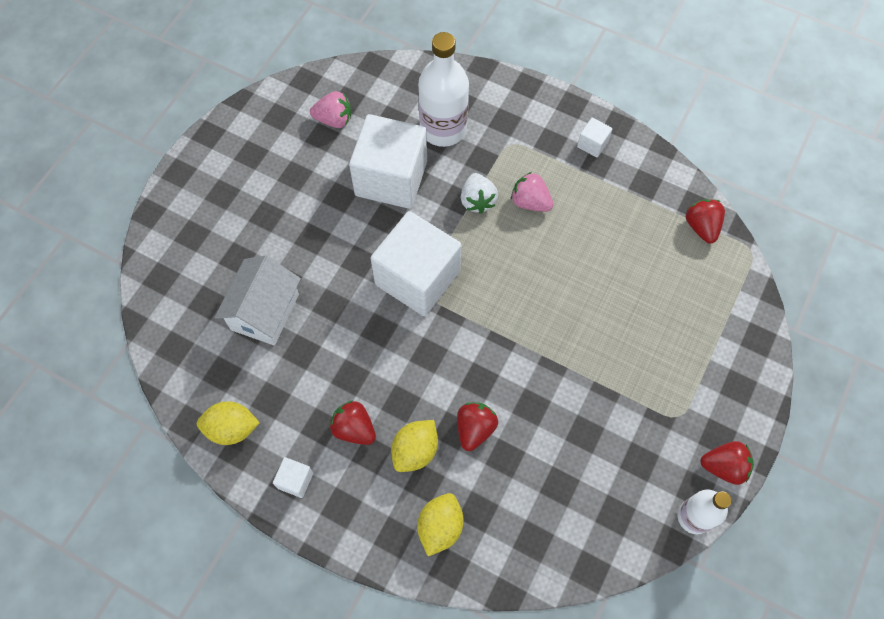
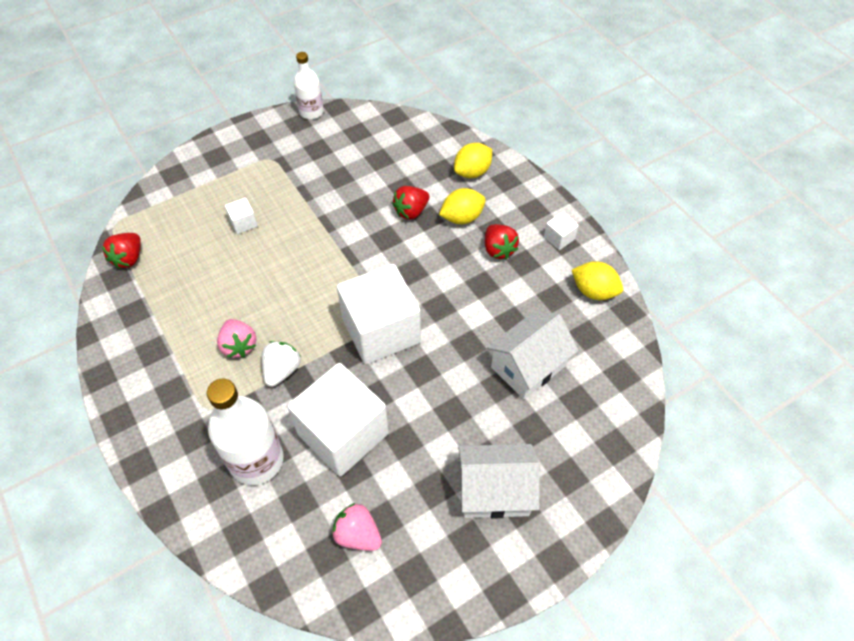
camera: 150 degrees left, 10 degrees down
white cube [577,118,612,157] -> white cube moved to [225,198,258,234]
red strawberry [700,441,754,485] -> none
none -> white house [458,444,540,519]

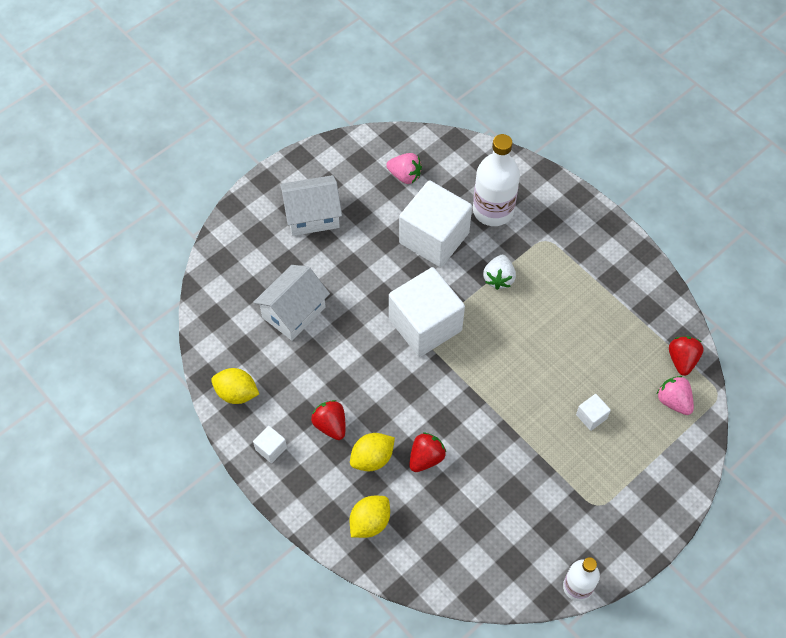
camera: 170 degrees right, 5 degrees up
pink strawberry [217,319,257,358] -> pink strawberry moved to [657,376,694,415]

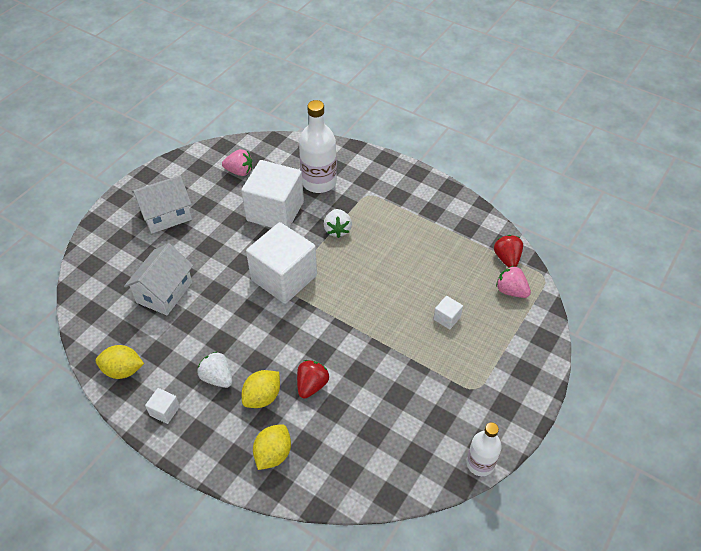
camera: 15 degrees left, 10 degrees down
red strawberry [311,400,346,440] -> white strawberry [197,351,232,388]

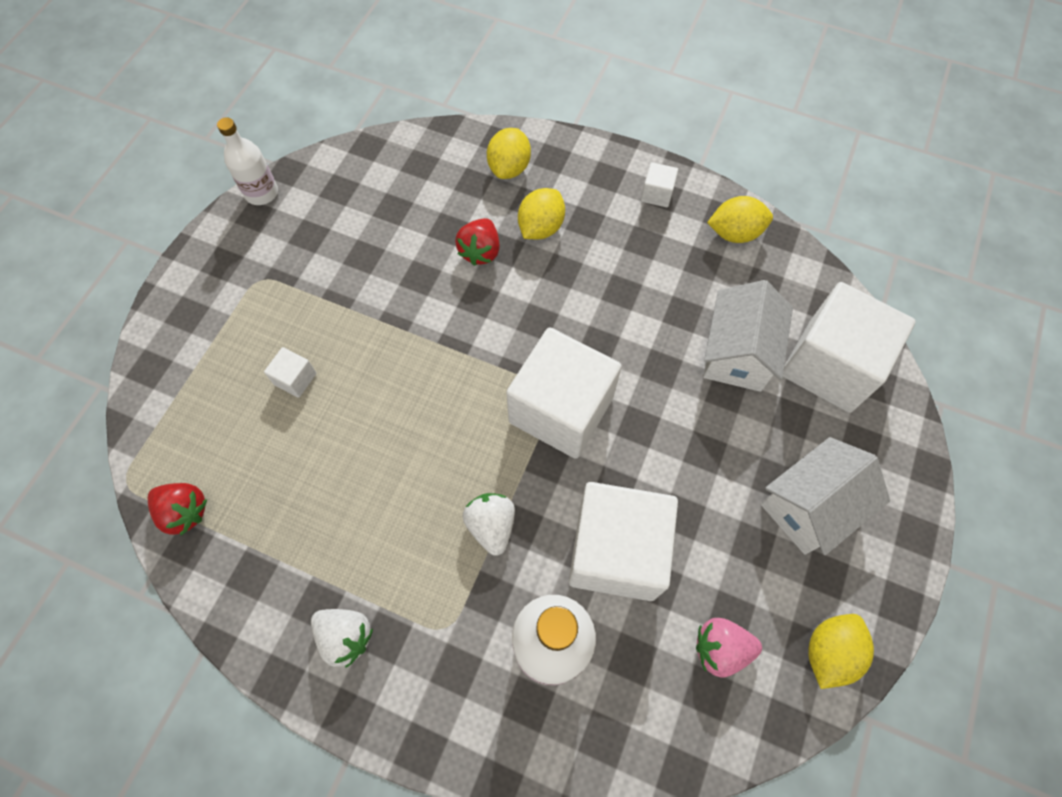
camera: 170 degrees right, 15 degrees up
white strawberry [197,351,232,388] -> white strawberry moved to [311,609,373,668]
red strawberry [494,235,523,268] -> red strawberry turned 45 degrees counterclockwise [148,483,207,535]
pink strawberry [496,266,531,298] -> none
none -> white cube [783,282,916,413]
none -> yellow lemon [808,614,874,689]

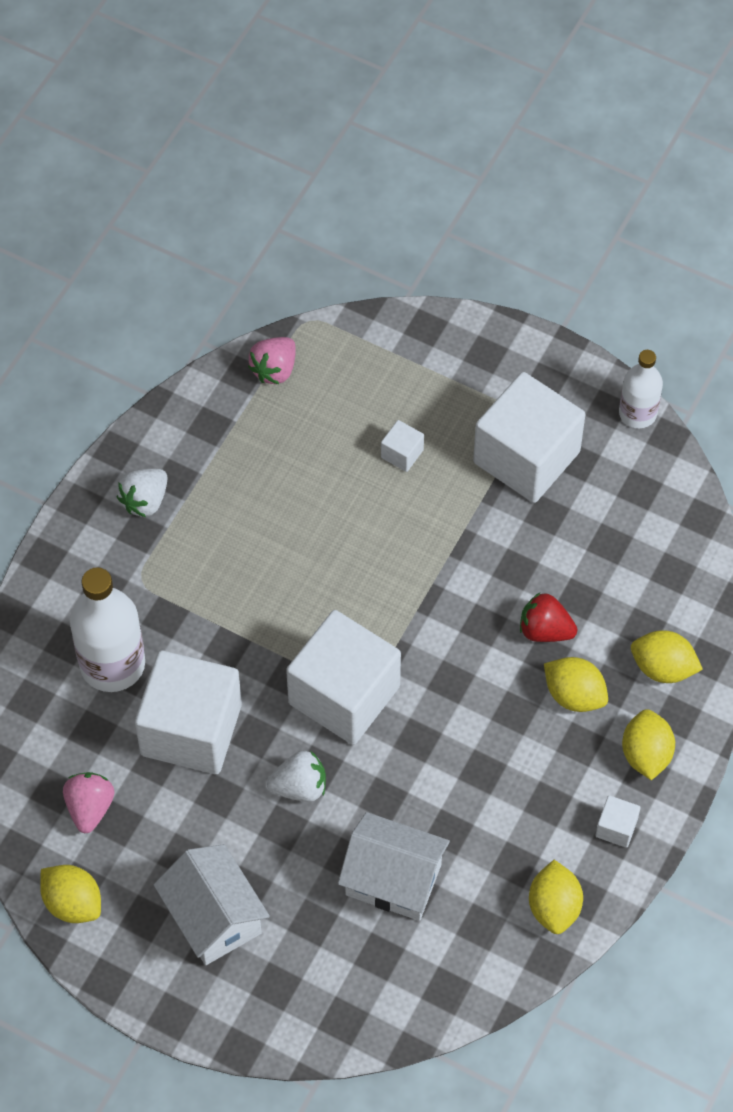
camera: 95 degrees right, 5 degrees down
red strawberry [148,483,207,535] -> pink strawberry [248,337,296,384]
white strawberry [462,493,515,556] -> white strawberry moved to [266,751,326,802]
white cube [783,282,916,413] -> white cube moved to [473,372,585,503]
none -> yellow lemon [622,709,675,780]

